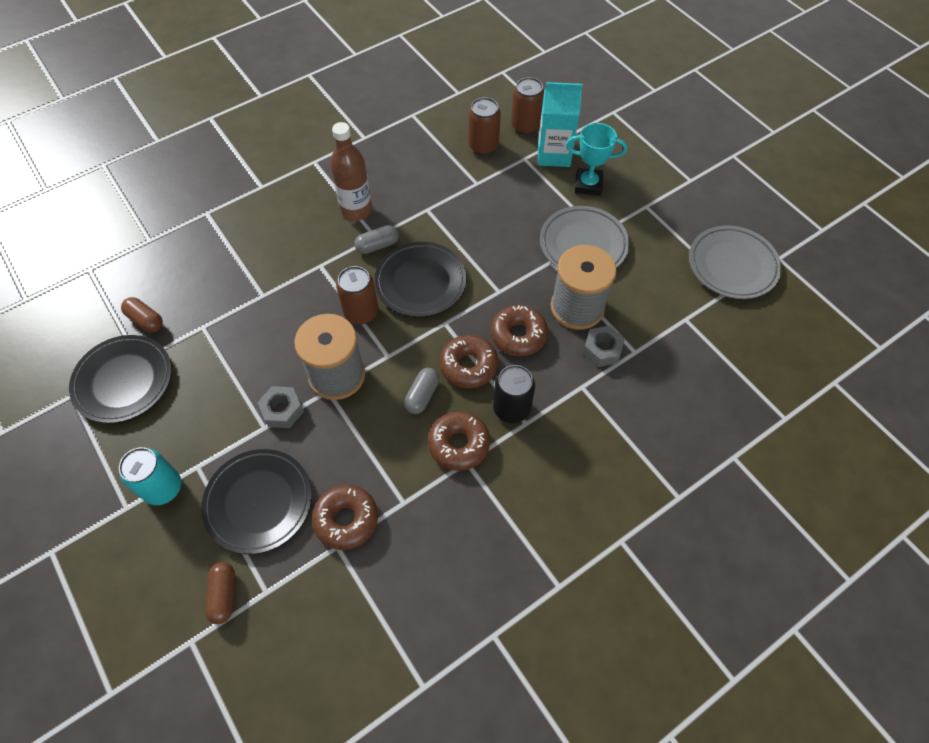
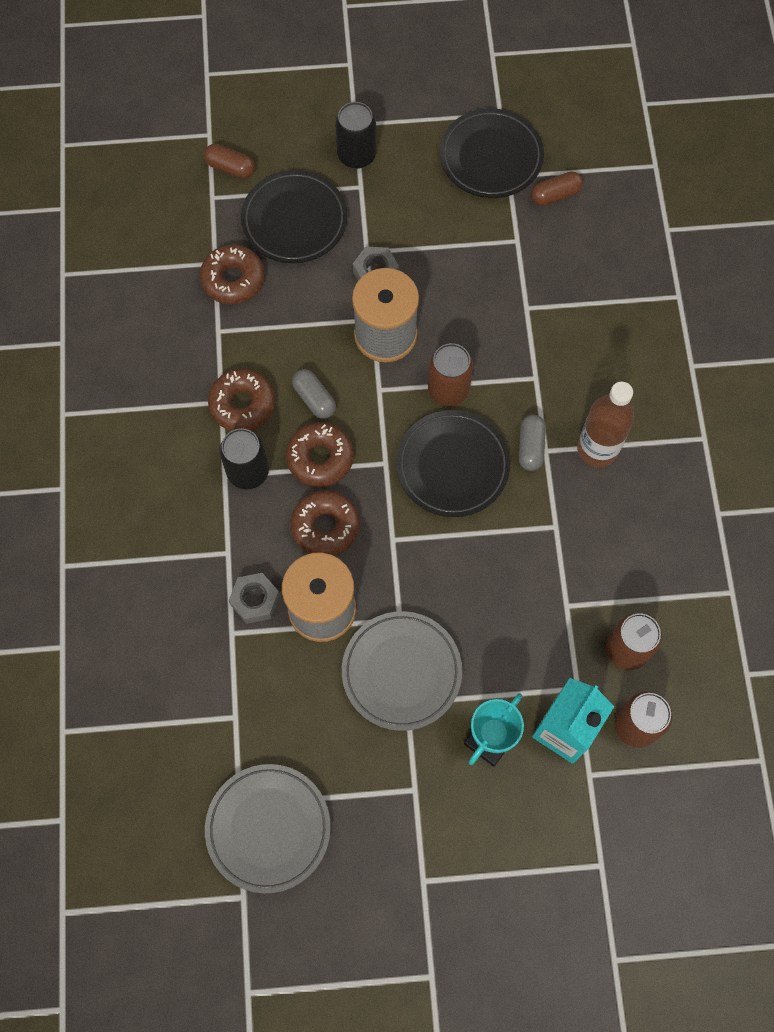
camera: 120 degrees right, 10 degrees up
turquoise can [119,447,181,505] -> black can [335,102,376,169]

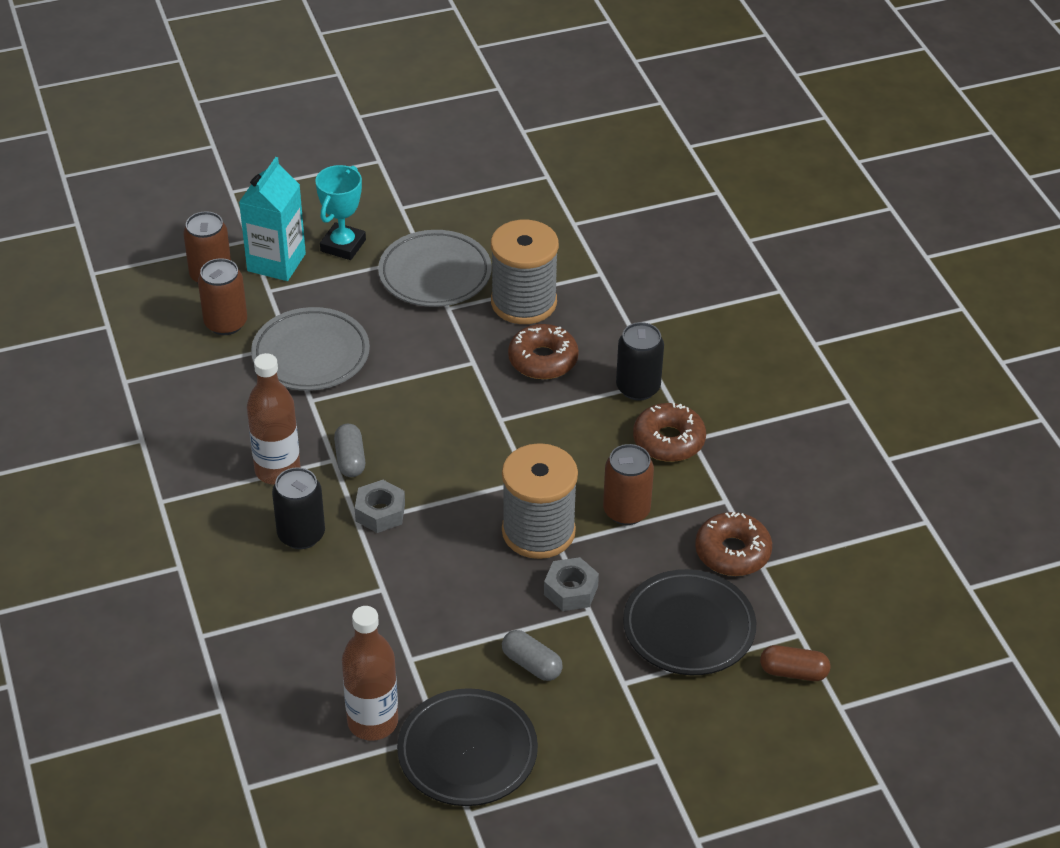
camera: 165 degrees right, 25 degrees down
grey plate [205,764,331,893] -> grey plate moved to [251,307,370,391]
grey nut [229,573,280,624] -> grey nut moved to [355,480,405,533]
brown donut [286,422,354,487] -> none
grey capsule [292,369,336,419] -> grey capsule moved to [502,630,563,681]
black can [335,102,376,169] -> black can moved to [272,467,325,549]
black plate [396,410,510,517] -> none
brown can [428,343,473,406] -> brown can moved to [603,444,654,525]
brown capsule [531,171,583,206] -> brown bottle [342,606,398,741]

